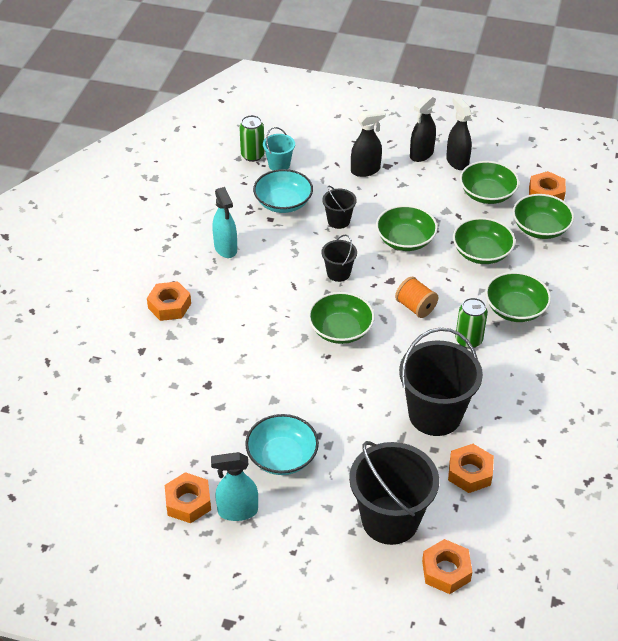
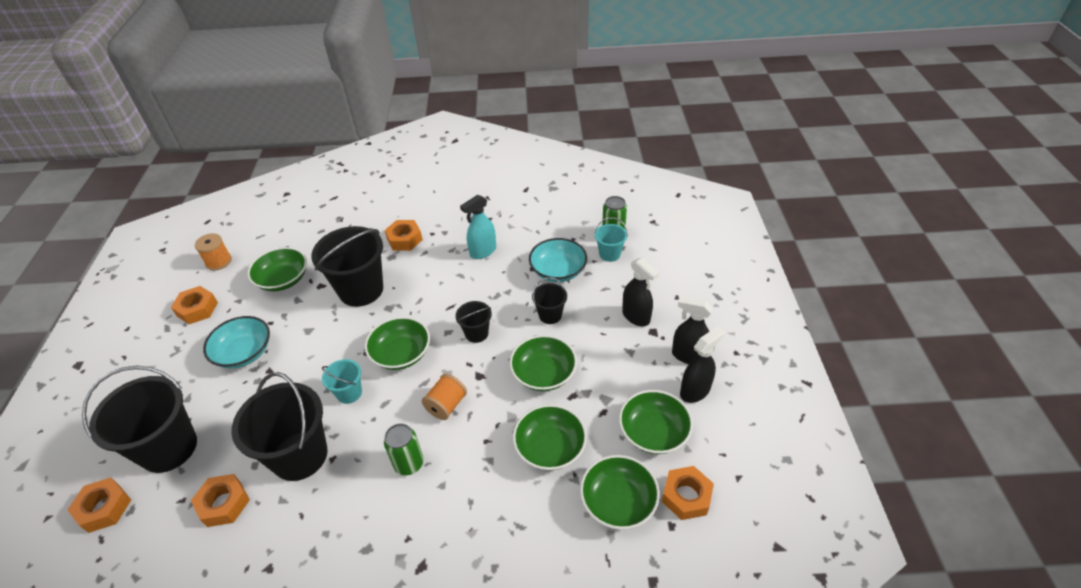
camera: 75 degrees right, 0 degrees up
turquoise spray bottle [211,452,258,521] -> none
green bowl [485,272,551,322] -> green bowl moved to [247,247,307,291]
none -> orange spool [195,233,232,270]
none -> black bucket [311,226,383,307]
none -> turquoise bucket [322,359,362,404]

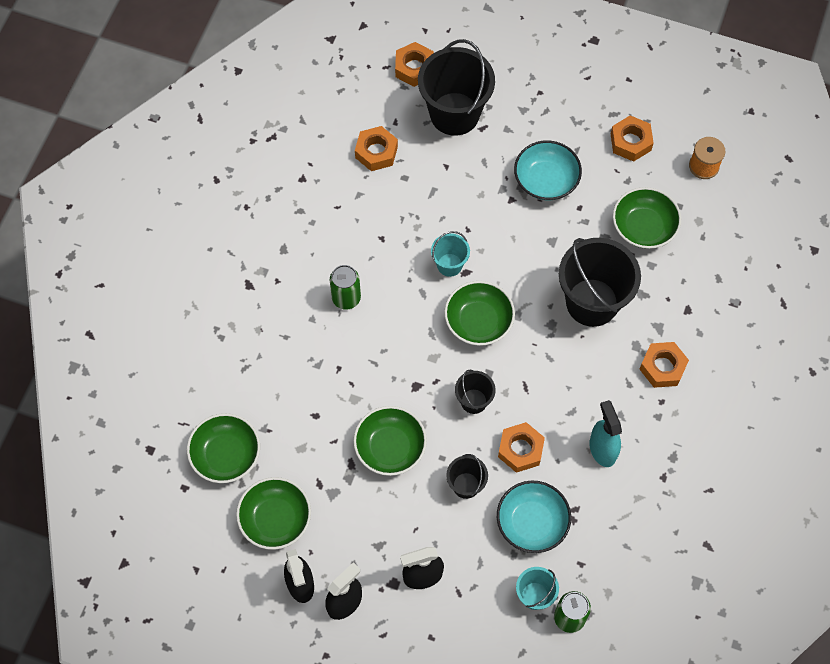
camera: 110 degrees right, 20 degrees up
black bucket [231,372,328,481] -> none
orange spool [422,374,467,420] -> none
green bowl [513,404,587,471] -> none
orange nut [662,466,714,520] -> orange nut moved to [498,422,545,473]

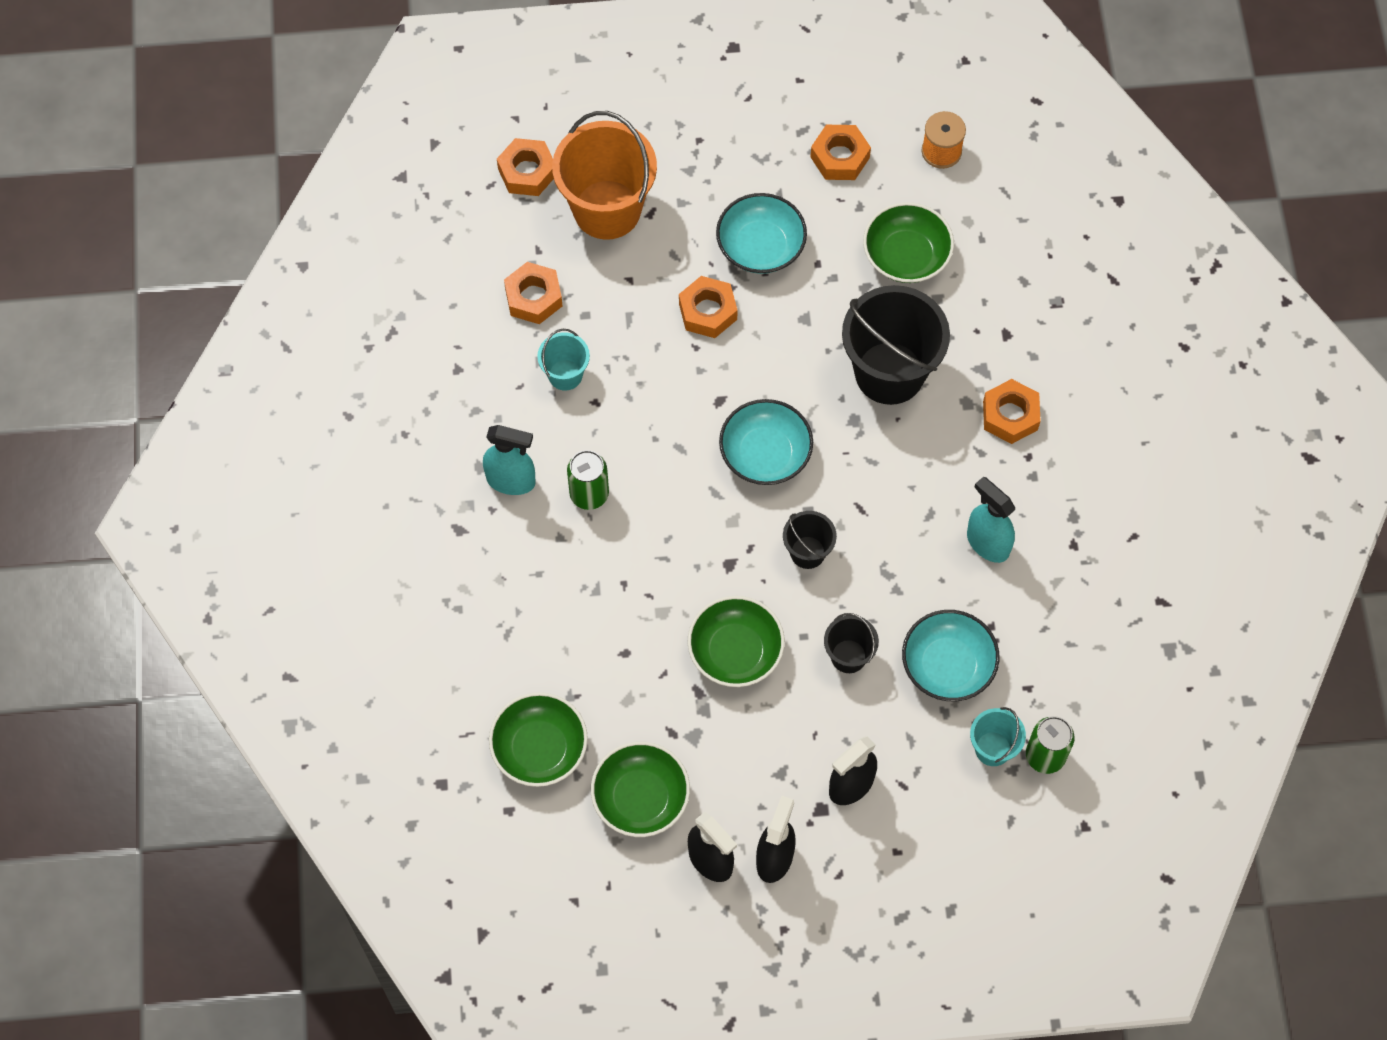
camera: 25 degrees left, 0 degrees up
black bucket [418,39,495,136] -> orange bucket [552,111,657,240]
turquoise bucket [431,231,470,277] -> turquoise bucket moved to [537,329,590,391]
green bowl [444,281,515,346] -> turquoise bowl [719,399,813,485]
orange nut [498,422,545,473] -> orange nut moved to [679,276,738,338]
none -> turquoise spray bottle [483,425,536,495]

